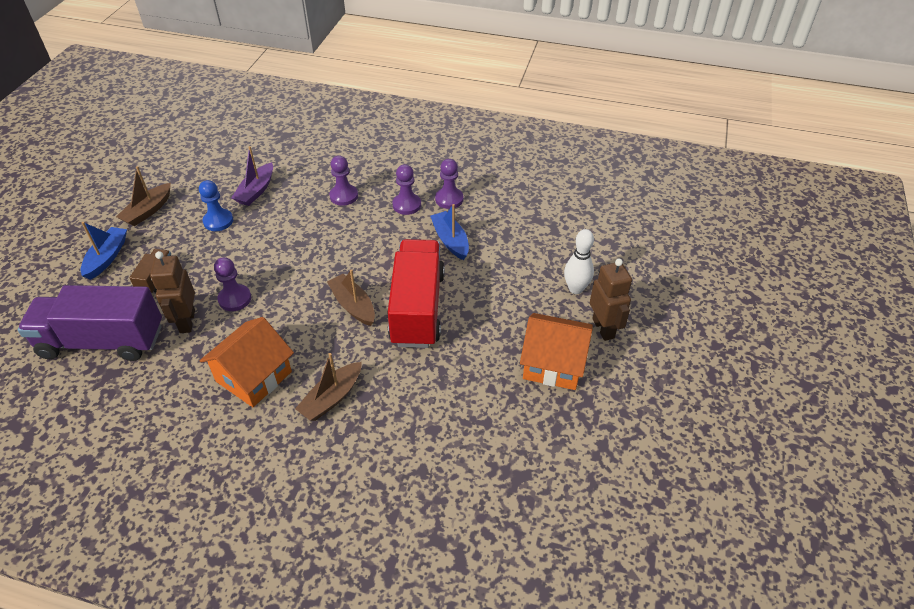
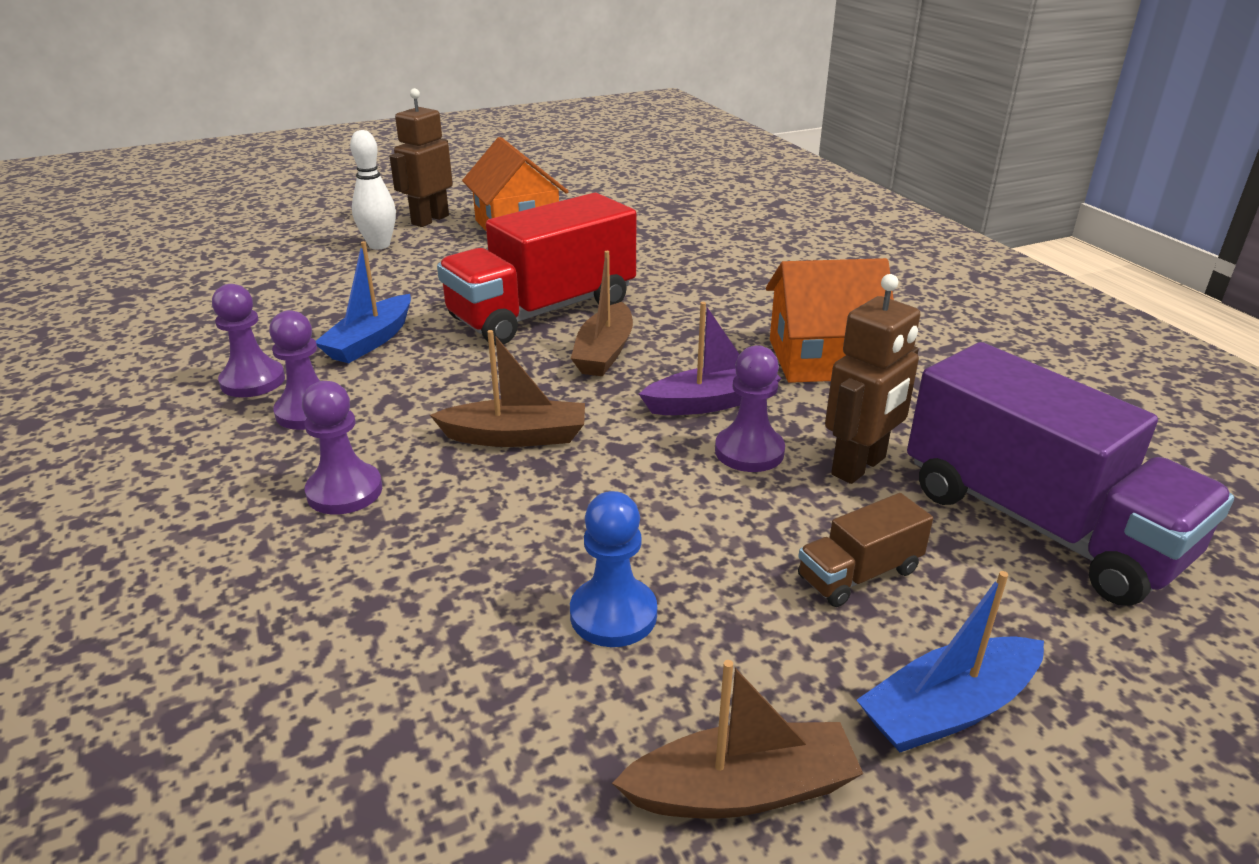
camera: 130 degrees left, 15 degrees down
purple boat [231,146,273,206] -> purple boat moved to [639,302,782,415]
brown boat [295,353,362,421] -> brown boat moved to [430,330,585,447]

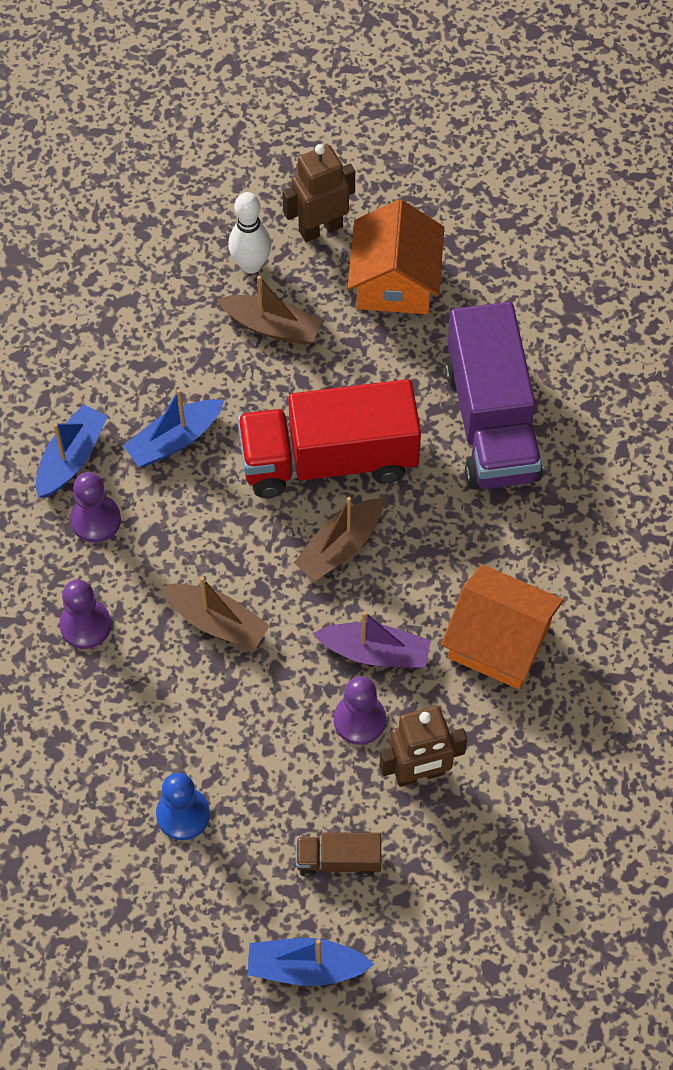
camera: 30 degrees right, 30 degrees up
purple pawn [212,284,285,397] -> blue boat [36,404,108,498]
brown boat [612,660,863,819] -> brown boat moved to [217,276,323,345]
purple truck [907,342,1234,606] -> purple truck moved to [445,302,543,490]

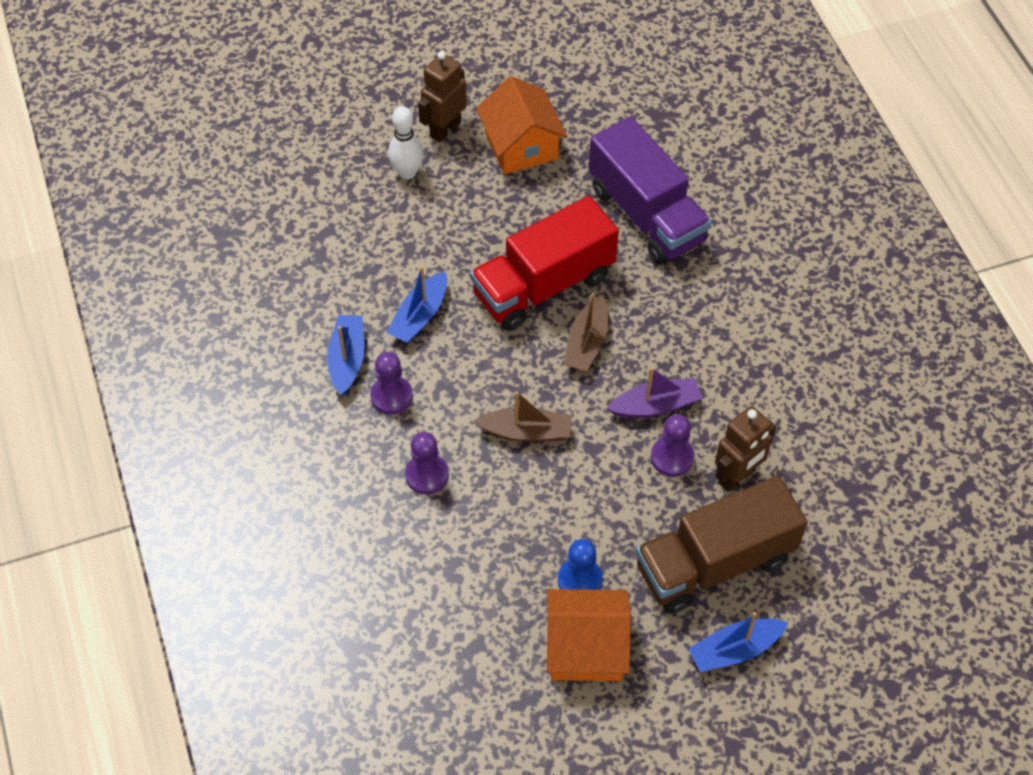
camera: 25 degrees left, 5 degrees down
brown boat [217,276,323,345] -> none
brown truck [296,833,381,877] -> brown truck [636,476,807,614], size x2.26
orange house [441,564,564,689] -> orange house moved to [547,589,631,681]

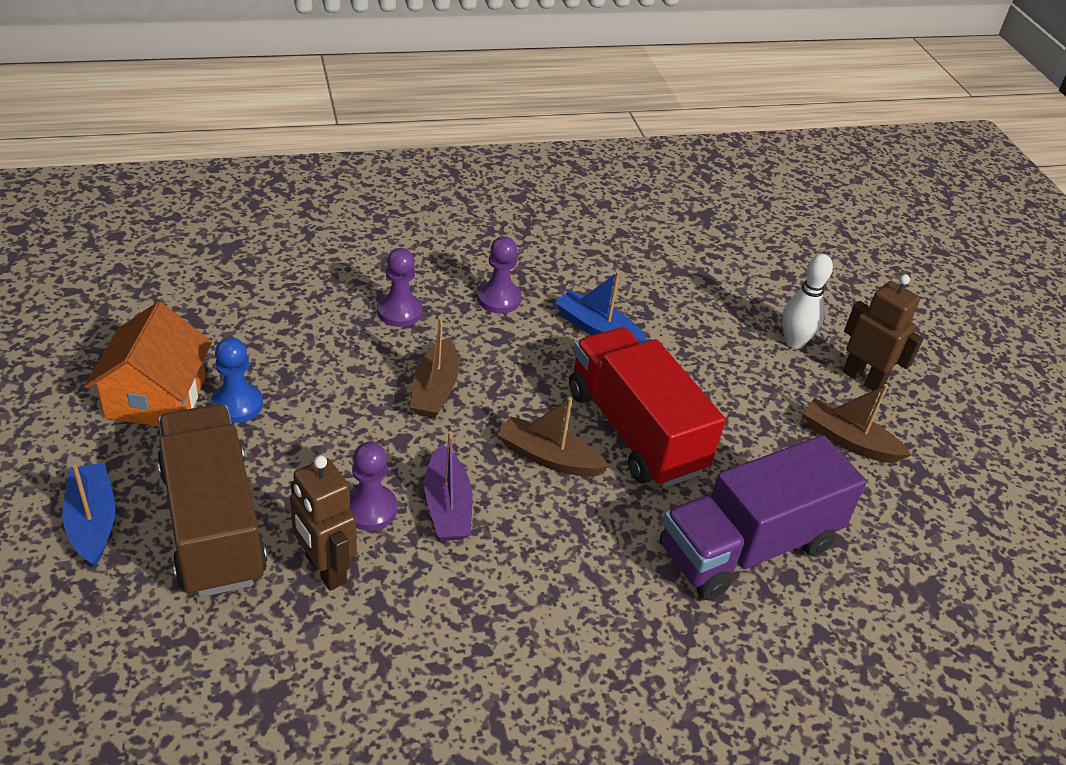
camera: 90 degrees right, 15 degrees down
blue boat [327,315,365,395] -> none
orange house [476,76,568,174] -> brown boat [804,384,911,463]

